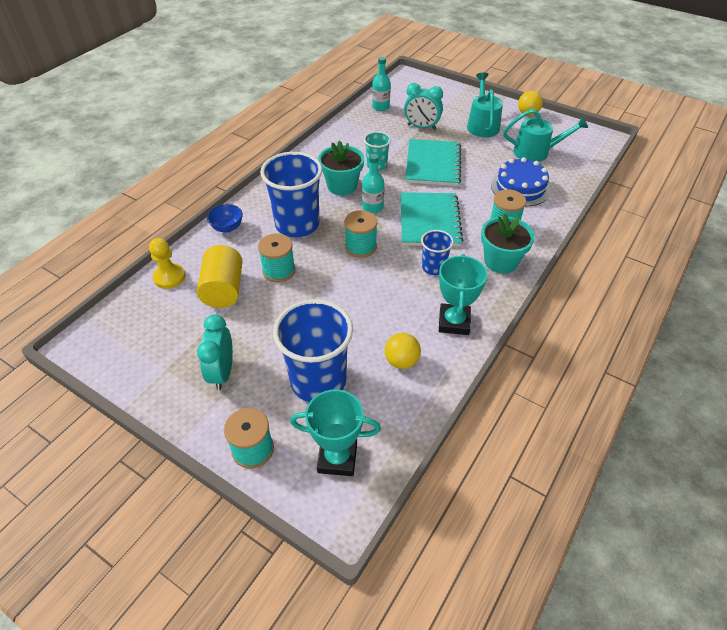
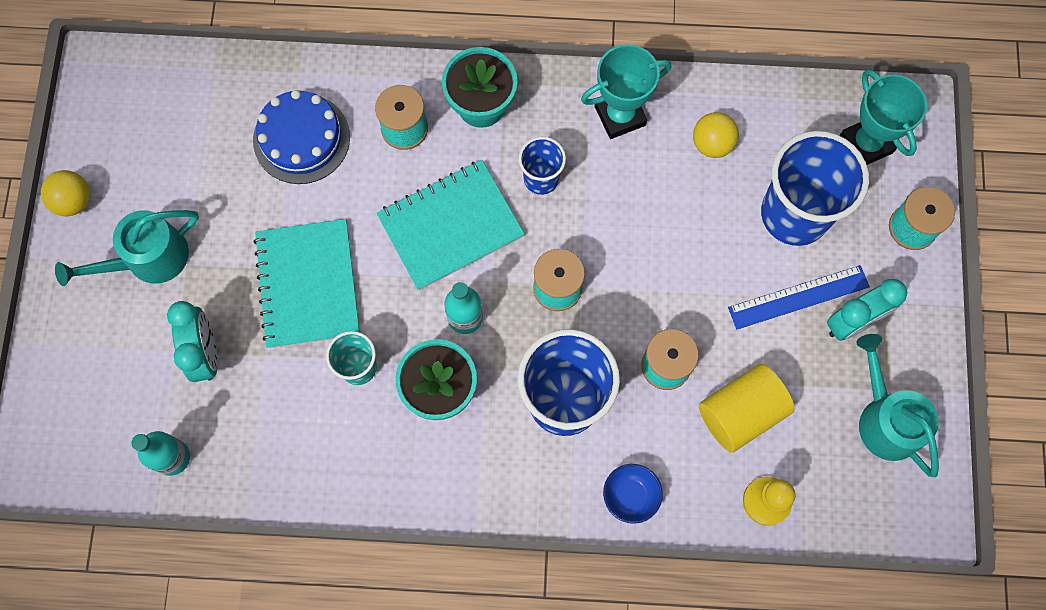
camera: 120 degrees left, 25 degrees up
turquoise notebook [405,139,461,186] -> turquoise notebook turned 75 degrees counterclockwise [253,219,360,348]
turquoise watering can [503,109,588,162] -> turquoise watering can moved to [856,334,939,477]
none -> blue ruler [728,265,870,329]

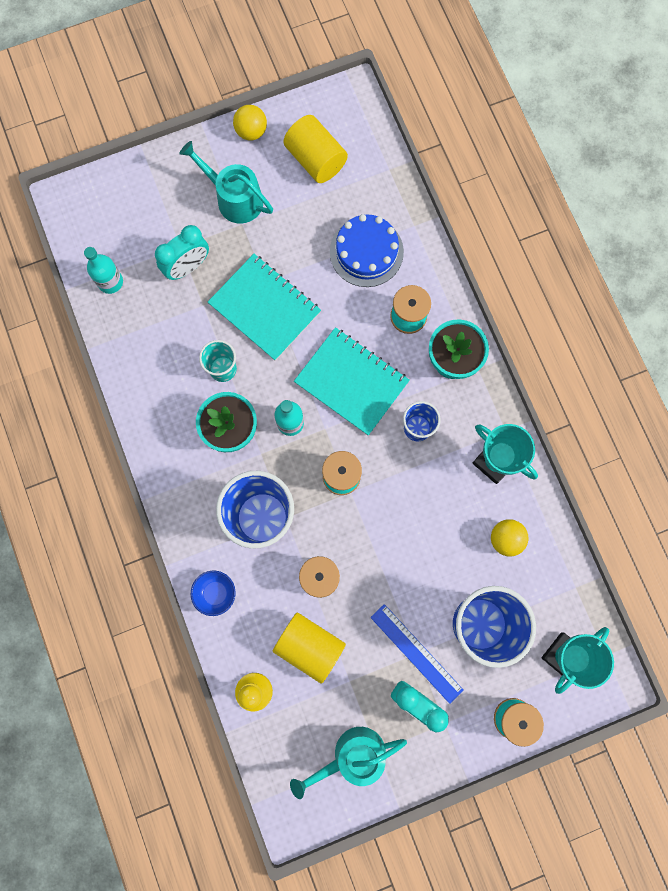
camera: 65 degrees right, 5 degrees up
turquoise notebook [253,219,360,348] -> turquoise notebook turned 75 degrees clockwise [208,254,321,361]
turquoise watering can [856,334,939,477] -> turquoise watering can turned 150 degrees counterclockwise [290,727,407,799]
none -> yellow cylinder [283,115,348,183]

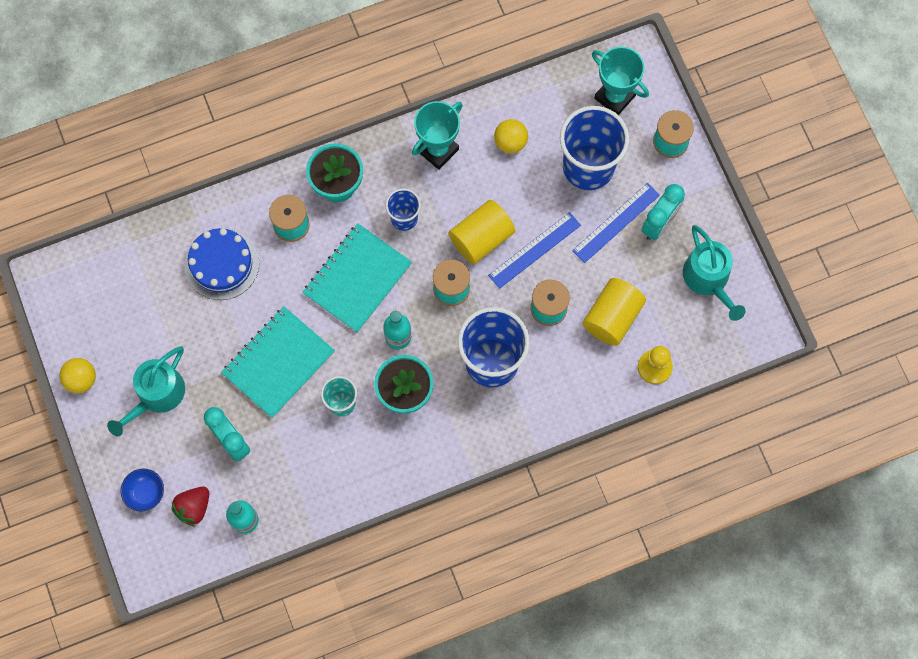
camera: 90 degrees left, 5 degrees down
blue bowl [191,571,236,616] -> blue bowl moved to [121,469,164,511]
yellow cylinder [283,115,348,183] -> yellow cylinder moved to [449,200,515,264]
none -> red strawberry [171,487,209,527]
none -> blue ruler [488,212,581,289]

